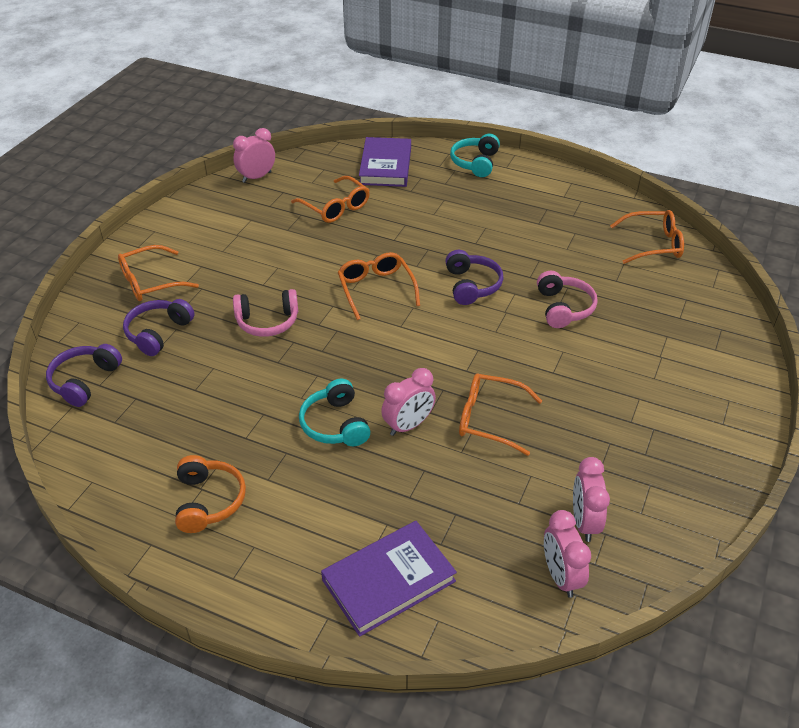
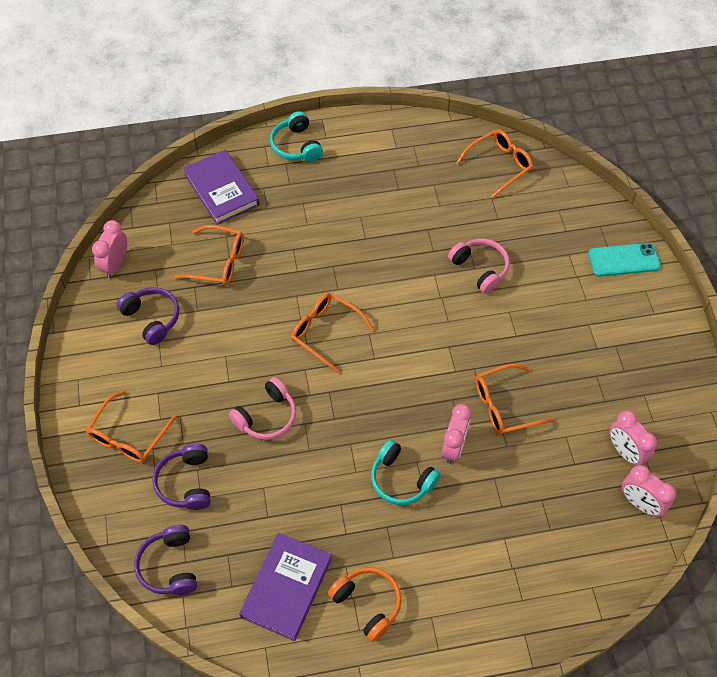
camera: 35 degrees left, 15 degrees up
purple book [321,521,457,637] -> purple book moved to [239,533,332,641]
purple headphones [445,250,503,305] -> purple headphones moved to [116,287,179,345]
none -> turquoise phone [588,243,661,277]

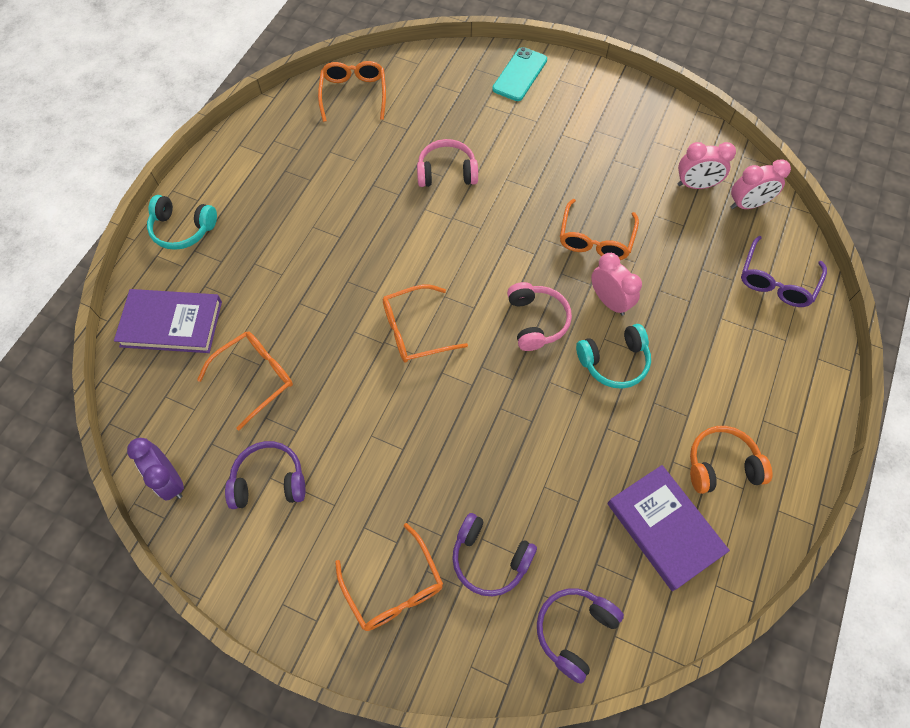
camera: 55 degrees left, 5 degrees up
pink clock [92,220,127,278] -> purple clock [127,438,184,501]
purple headphones [134,525,197,595] -> purple headphones turned 105 degrees clockwise [537,588,624,684]
pink headphones [229,377,296,440] -> pink headphones moved to [507,282,572,351]
none -> purple glasses [741,236,827,307]

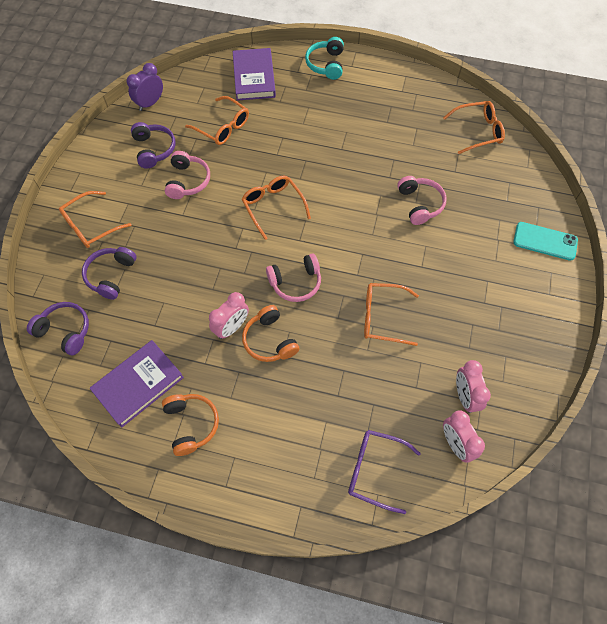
camera: 80 degrees right, 0 degrees up
turquoise headphones [576,324,651,389] -> orange headphones [242,305,300,362]
pink clock [591,253,642,316] -> pink clock moved to [209,292,249,339]
none -> pink headphones [165,151,210,199]

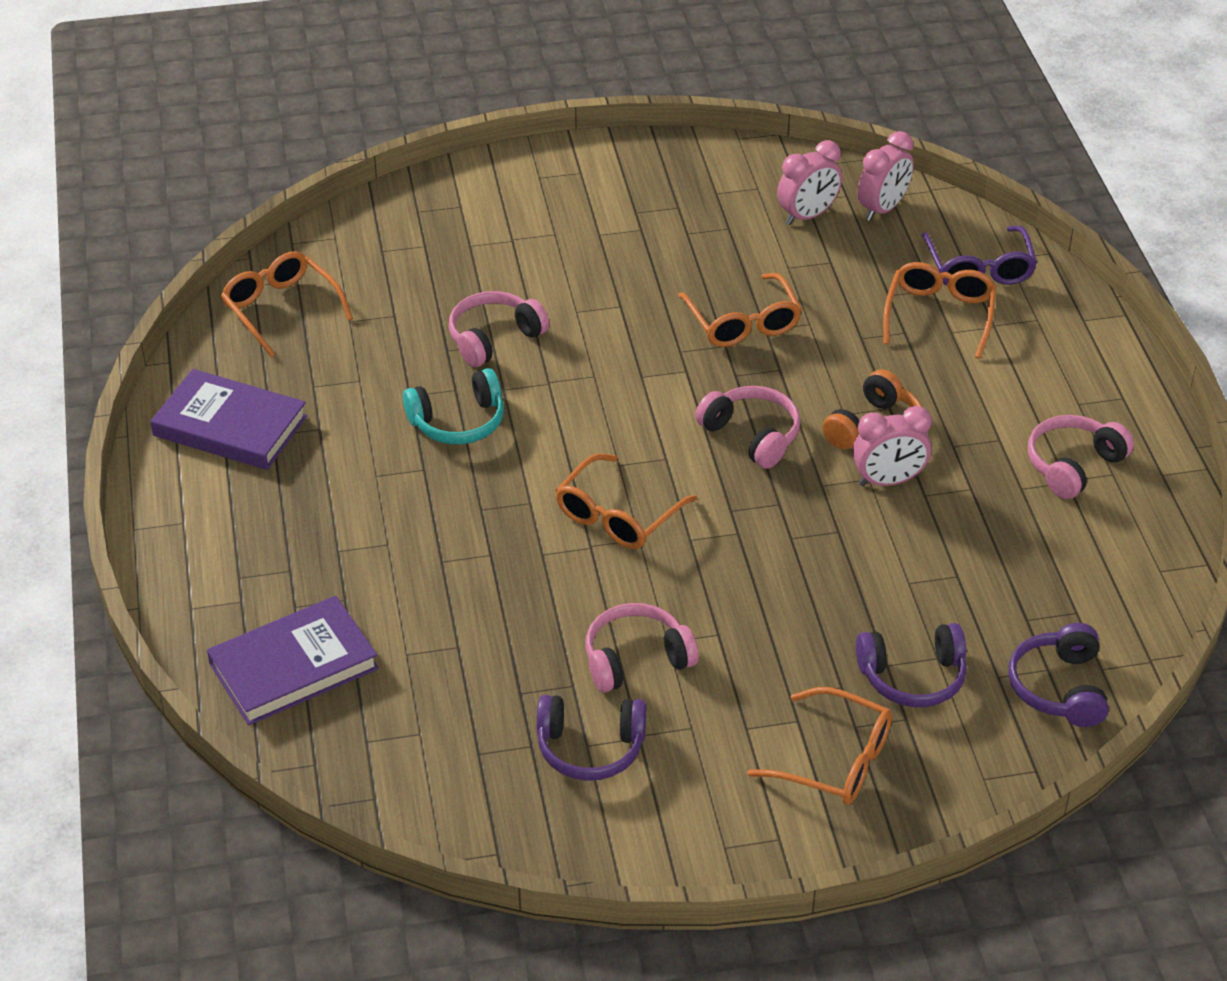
camera: 115 degrees left, 20 degrees down
purple book [90,340,184,428] -> purple book moved to [150,369,307,470]
purple clock [127,63,163,111] -> none
purple headphones [131,122,176,169] -> purple headphones turned 135 degrees counterclockwise [537,695,646,781]
orange headphones [162,394,219,456] -> pink headphones [1028,415,1134,499]
orange glasses [185,96,249,145] -> orange glasses moved to [883,262,996,359]
pink clock [209,292,249,339] -> pink clock turned 150 degrees clockwise [852,406,932,486]
turquoise headphones [305,37,344,80] -> turquoise headphones moved to [403,368,504,444]
turquoise phone [513,222,578,261] -> none

